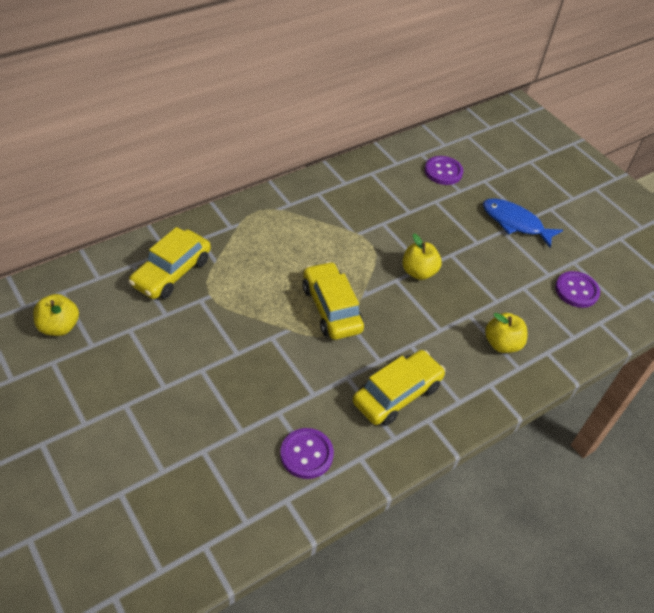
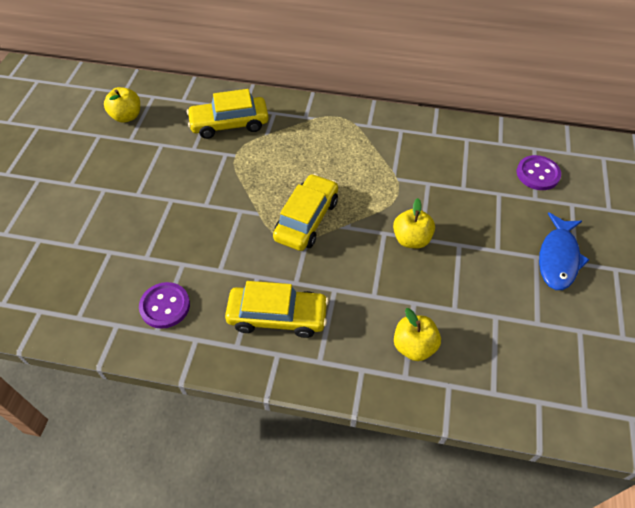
camera: 50 degrees right, 5 degrees up
blue fish [483,198,563,248] -> blue fish turned 150 degrees counterclockwise [539,212,590,290]
purple button [555,271,600,308] -> none

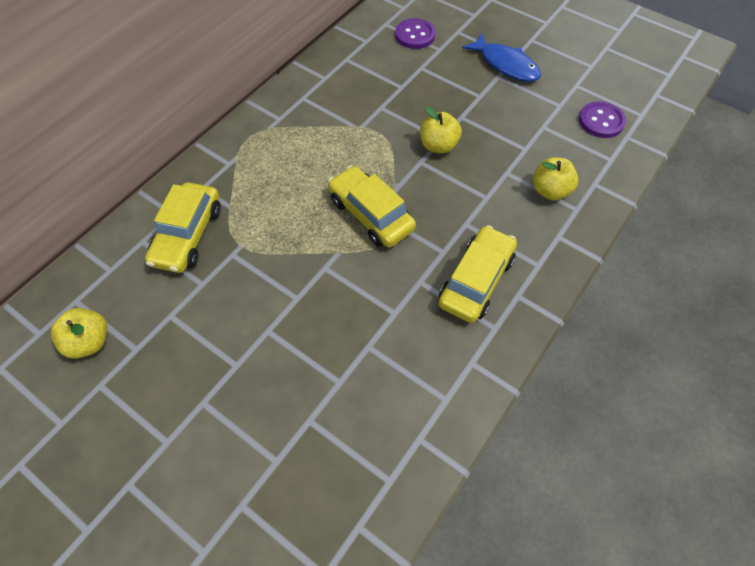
camera: 65 degrees left, 5 degrees up
purple button [139,282,190,329] -> purple button moved to [579,101,626,138]

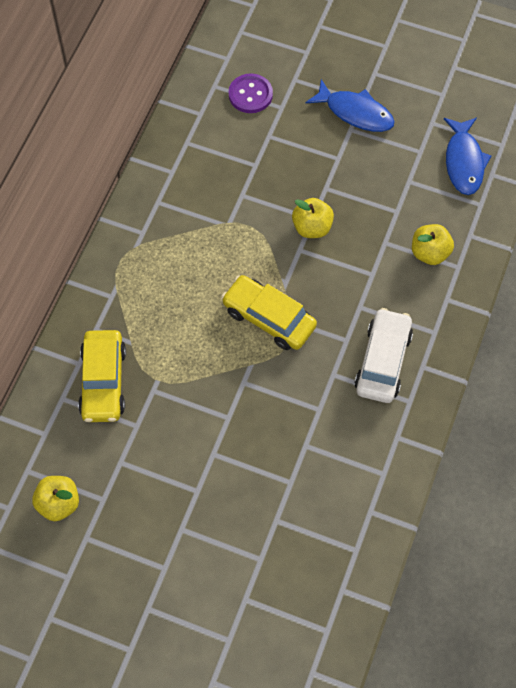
camera: 15 degrees left, 5 degrees up
yellow car [439,225,517,323] -> white car [354,308,413,403]
purple button [579,101,626,138] -> blue fish [444,117,491,195]

